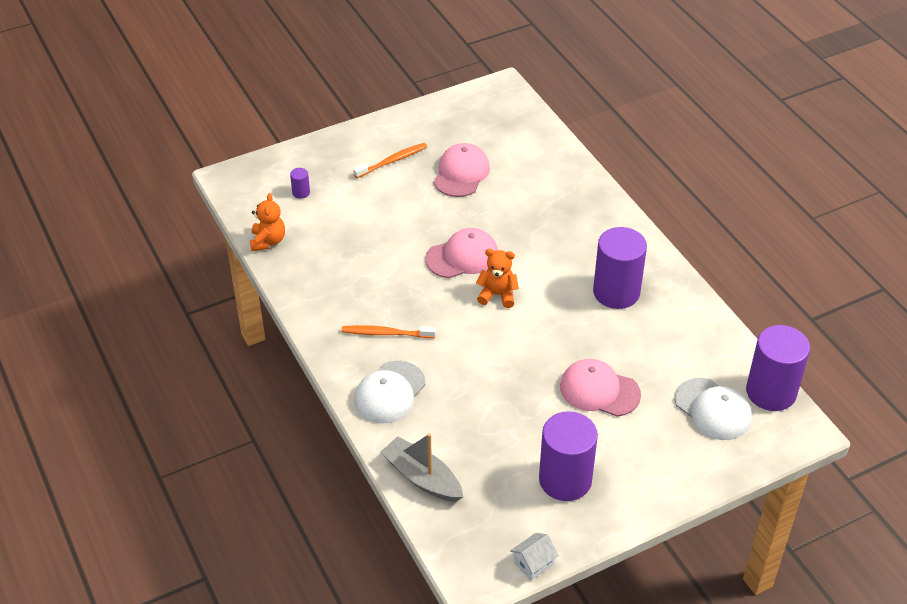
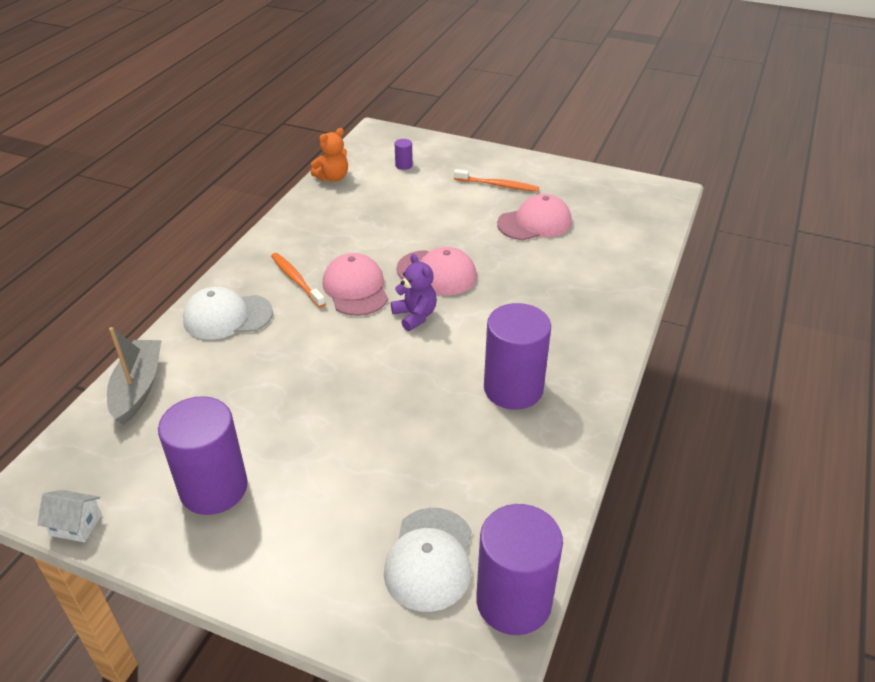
camera: 50 degrees right, 5 degrees down
orange teddy bear [476,249,519,308] -> purple teddy bear [391,254,437,331]
pink cap [560,359,641,417] -> pink cap moved to [323,253,388,316]

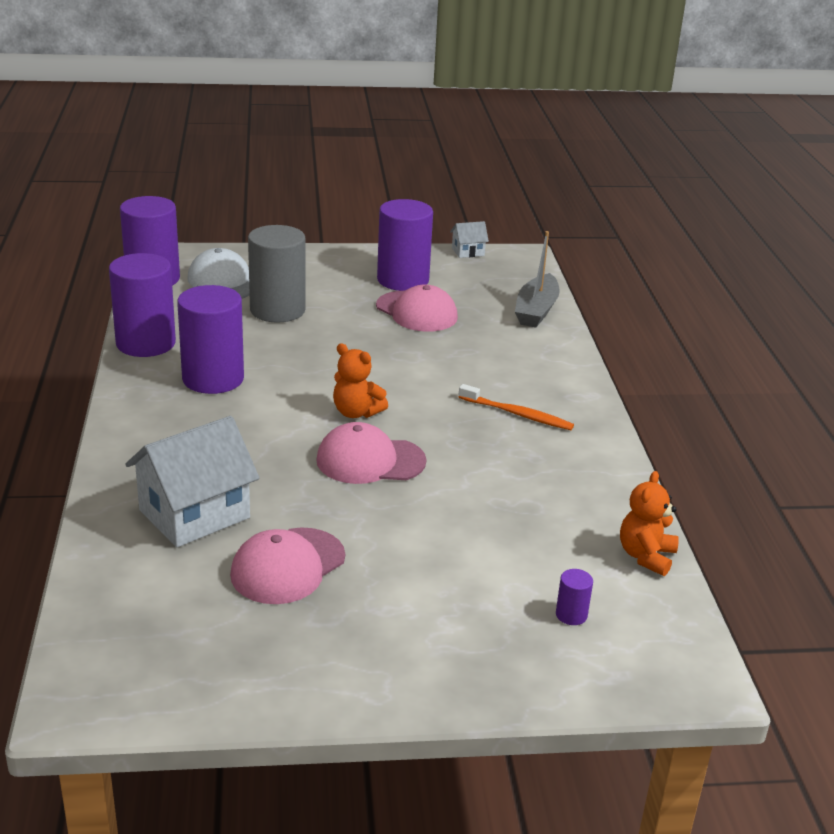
camera: 150 degrees right, 10 degrees down
grey boat [107,327,161,425] -> grey boat turned 45 degrees clockwise [515,231,560,328]
white cap [183,287,273,340] -> none
pink cap [323,253,388,316] -> pink cap moved to [376,285,458,332]
purple teddy bear [391,254,437,331] -> orange teddy bear [333,343,388,418]
orange toothbrush [454,169,539,192] -> none
none -> purple cylinder [109,253,176,357]
none -> white house [125,416,259,547]
none -> grey cylinder [248,225,306,322]

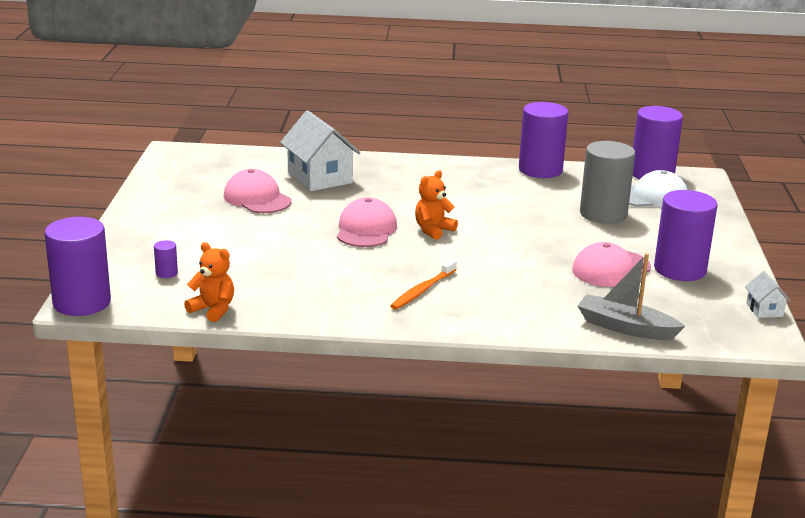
camera: 100 degrees right, 5 degrees down
purple cylinder [177,285,244,394] -> purple cylinder moved to [44,217,111,316]

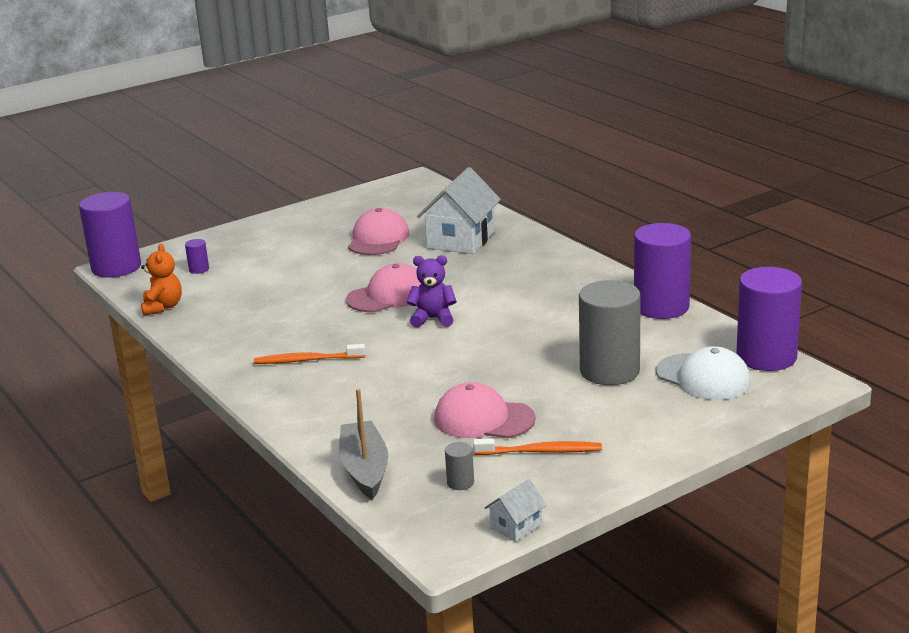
camera: 55 degrees right, 0 degrees up
orange teddy bear [415,170,458,240] -> purple teddy bear [406,255,457,327]
purple cylinder [654,190,718,281] -> orange toothbrush [473,438,602,455]
none -> grey cylinder [445,442,474,490]

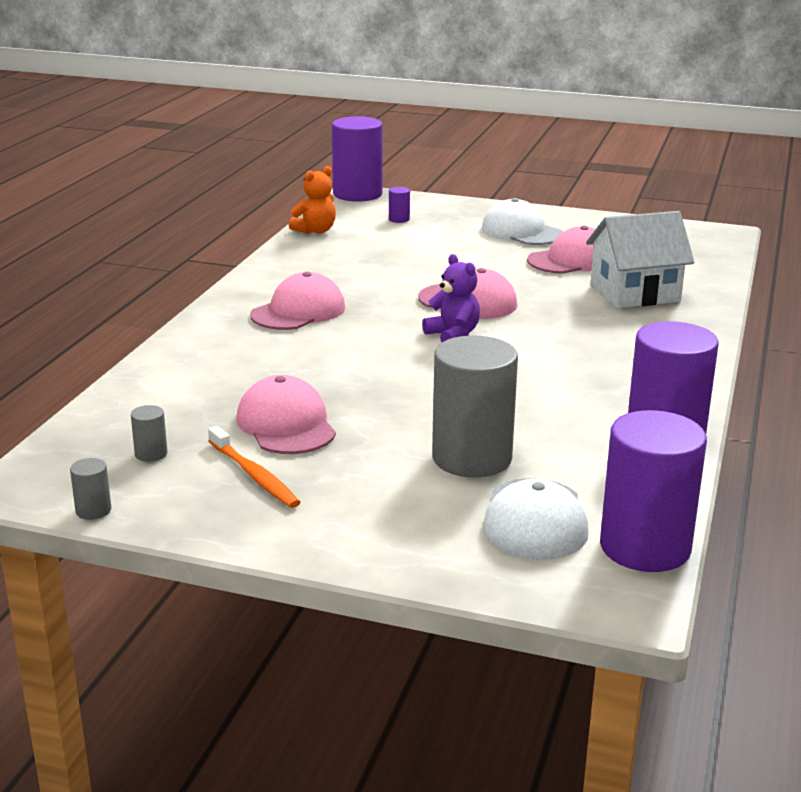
camera: 50 degrees right, 0 degrees up
orange toothbrush [254,344,366,364] -> pink cap [250,272,345,330]
grey boat [339,389,388,500] -> none
white house [484,479,547,542] -> grey cylinder [70,458,111,520]
none -> white cap [482,198,563,245]

